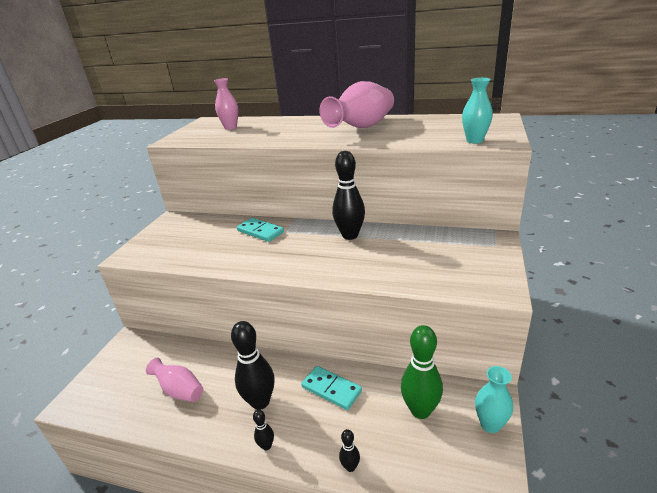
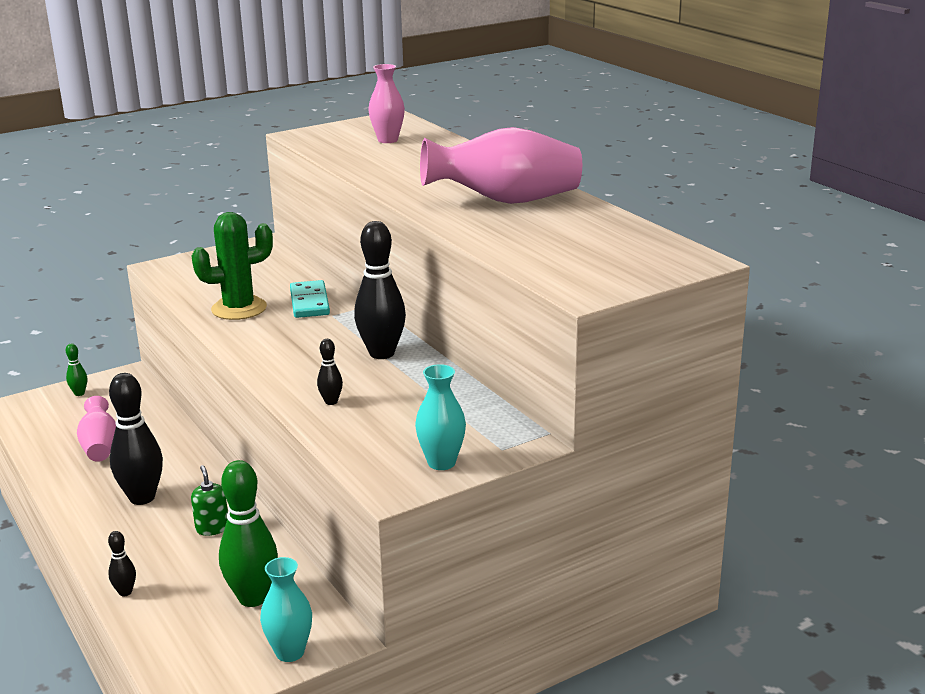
camera: 40 degrees right, 5 degrees down
black bowling pin [253,410,274,450] -> black bowling pin moved to [317,339,343,405]
turquoise domino [301,366,362,410] -> green soap dispenser [191,465,228,536]
turquoise vase [462,78,493,144] -> turquoise vase moved to [415,364,466,470]
none -> green bowling pin [66,343,87,396]
none -> green cactus [192,212,273,320]

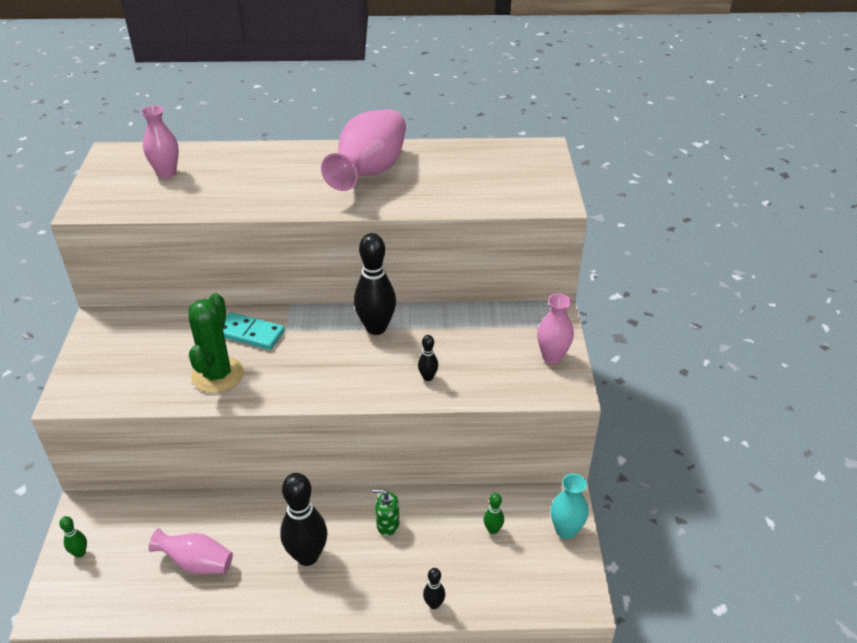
camera: 60 degrees left, 15 degrees up
green bowling pin [219,460,278,607] -> green bowling pin [484,493,504,534], size x0.46
turquoise vase [415,364,466,470] -> pink vase [537,293,574,364]

